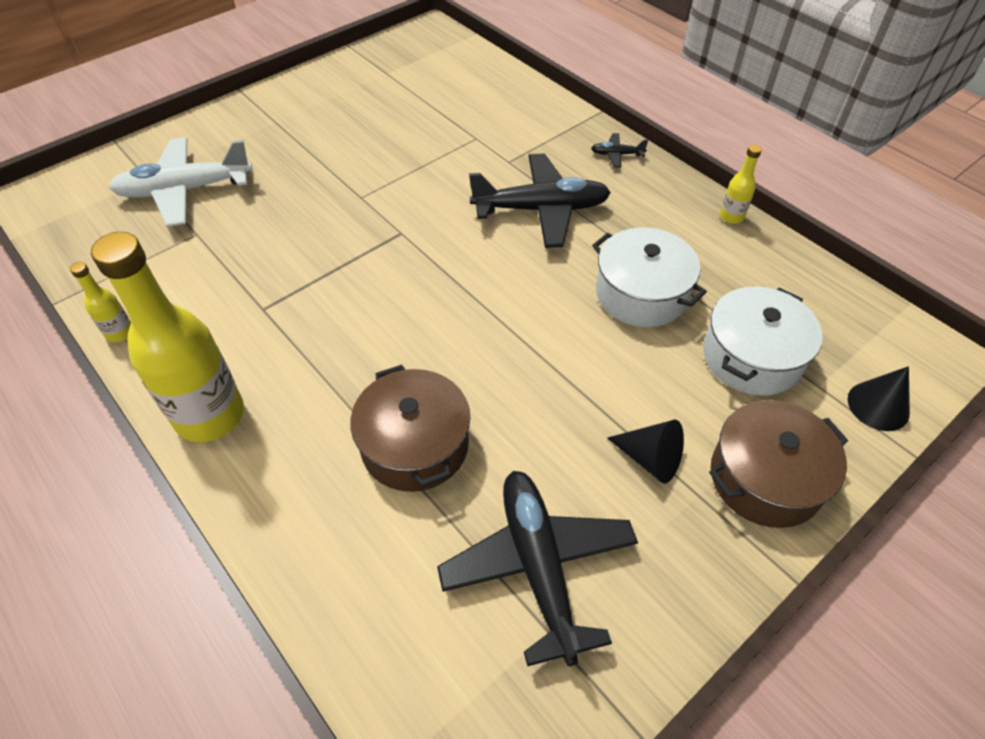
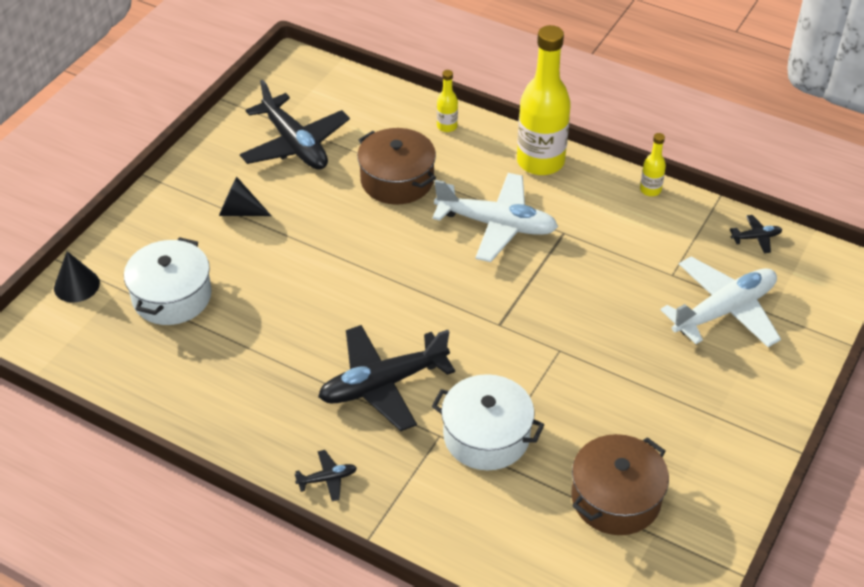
camera: 160 degrees right, 5 degrees down
white pot [592,227,707,327] -> white pot moved to [432,374,544,470]
brown pot [709,400,848,528] -> brown pot moved to [571,434,669,535]
yellow bottle [720,145,762,224] -> yellow bottle moved to [437,70,458,132]
none -> white plane [432,173,558,262]
none -> black plane [730,215,782,253]

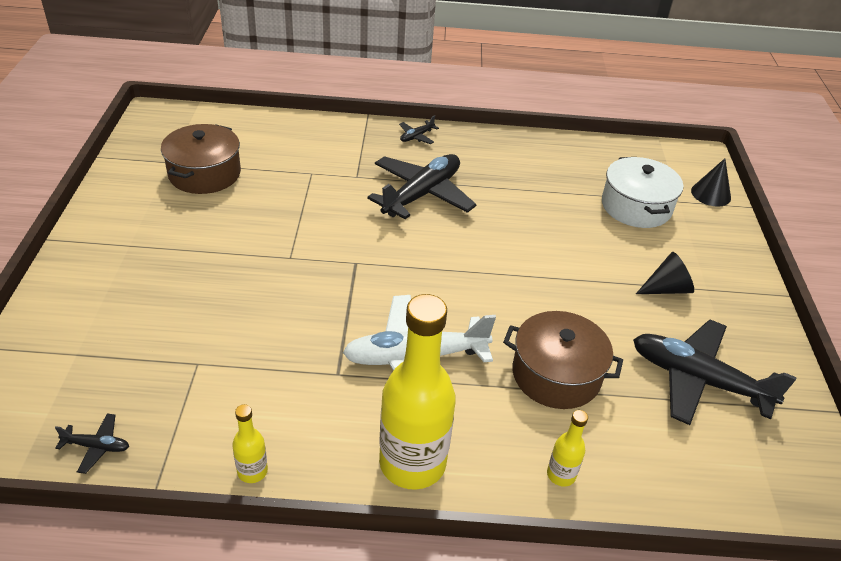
camera: 150 degrees right, 5 degrees down
white pot [432,374,544,470] -> none
white plane [661,257,781,347] -> none
black plane [730,215,782,253] -> black plane turned 135 degrees counterclockwise [55,413,129,474]

